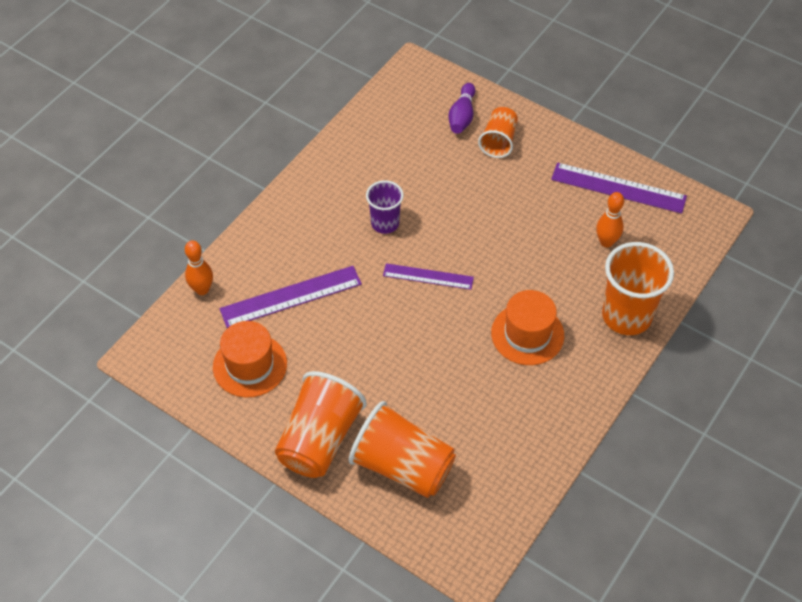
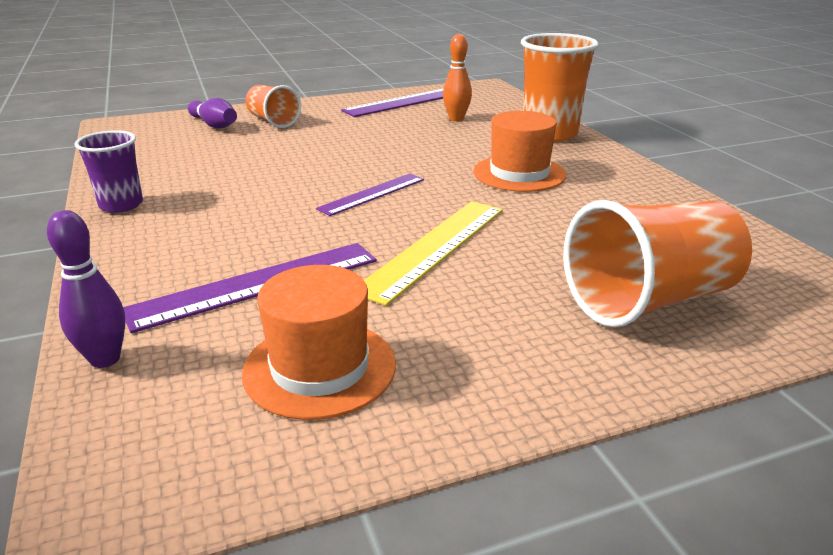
camera: 55 degrees left, 25 degrees down
orange bowling pin [185,240,213,295] -> purple bowling pin [47,210,125,368]
purple ruler [220,266,362,328] -> purple ruler turned 45 degrees clockwise [123,243,377,333]
orange cup [275,371,367,478] -> none
purple cup [366,180,404,234] -> purple cup moved to [75,130,143,213]
none -> yellow ruler [364,201,503,306]

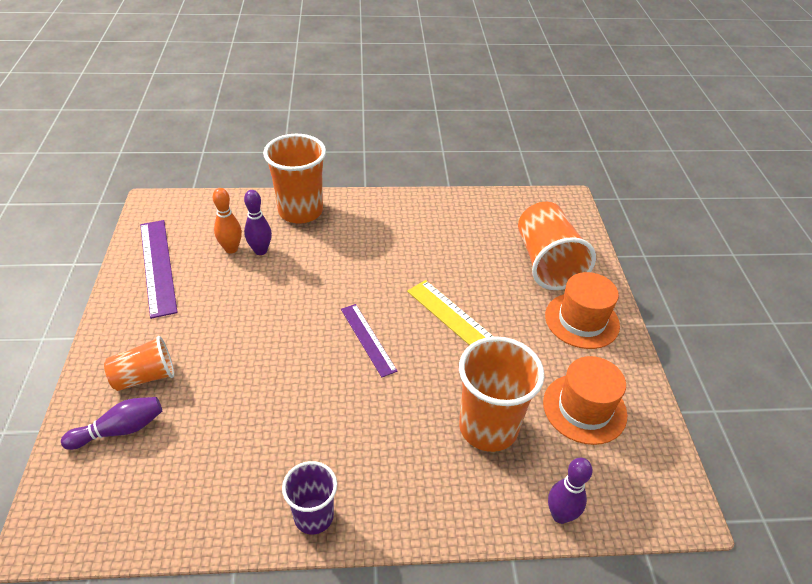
camera: 75 degrees left, 15 degrees up
purple ruler [123,243,377,333] -> orange cup [459,336,544,452]
orange hat [474,111,566,192] -> orange hat moved to [545,272,620,349]
none -> purple bowling pin [244,190,272,255]

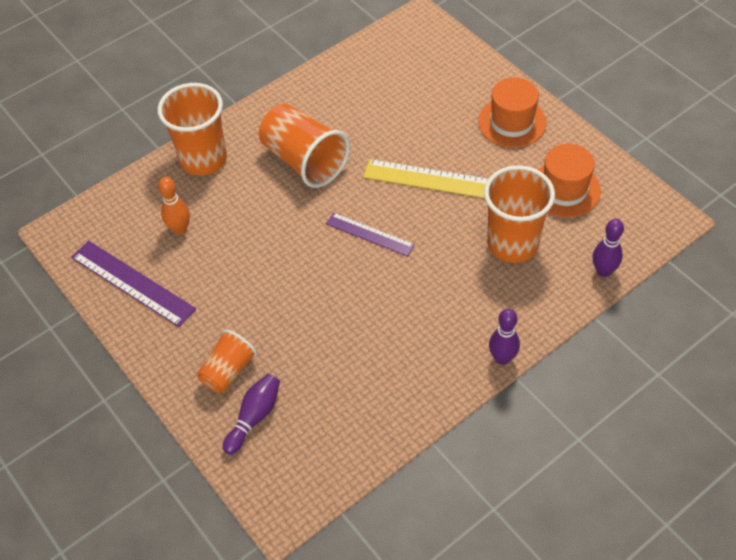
camera: 30 degrees left, 10 degrees up
purple bowling pin [244,190,272,255] -> purple bowling pin moved to [489,309,520,365]
purple cup [282,461,337,534] -> none
orange cup [518,202,596,290] -> orange cup moved to [259,104,350,188]

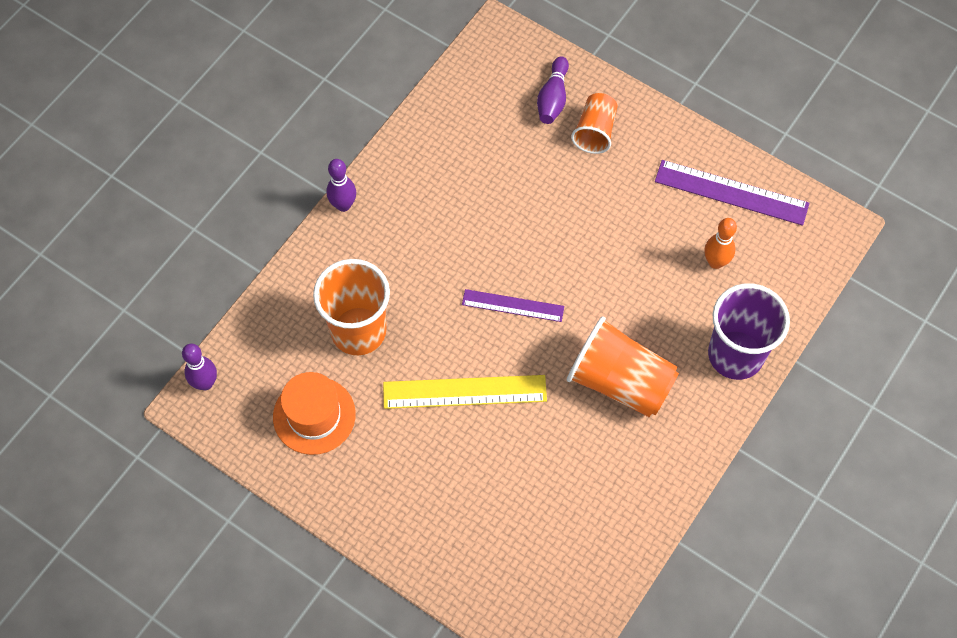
camera: 160 degrees right, 10 degrees up
orange cup [158,83,227,176] -> purple cup [708,283,790,380]
orange hat [478,77,546,148] -> none
purple bowling pin [593,219,624,277] -> purple bowling pin moved to [182,344,217,390]

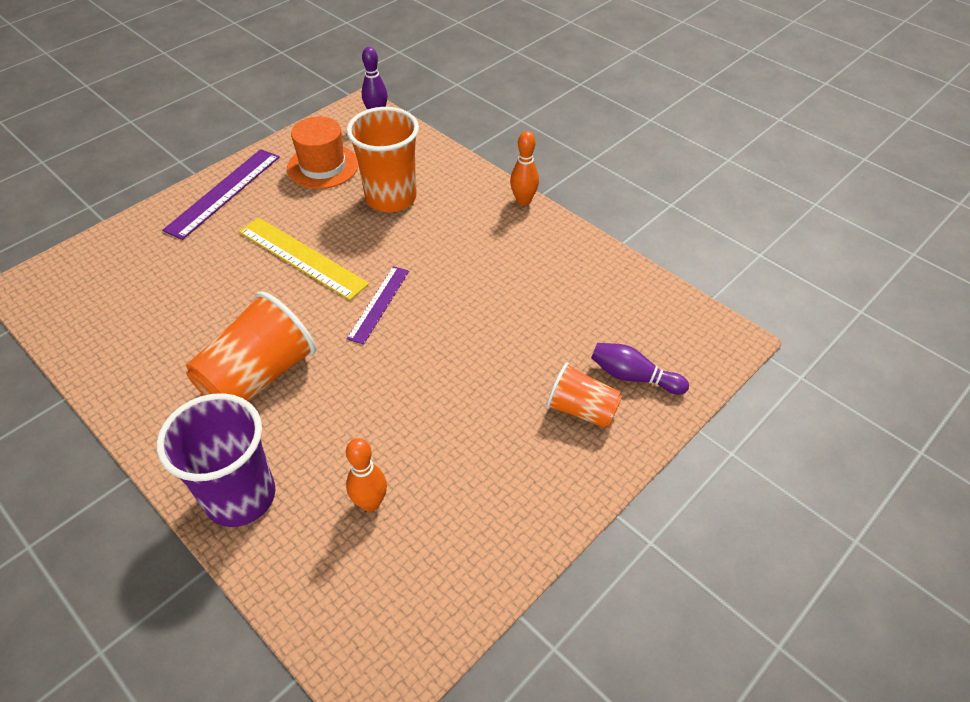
camera: 100 degrees right, 15 degrees down
purple bowling pin [326,159,356,212] -> orange bowling pin [510,131,539,206]
yellow ruler [383,375,547,409] -> yellow ruler turned 60 degrees counterclockwise [239,217,369,300]
purple ruler [655,160,809,226] -> purple ruler moved to [162,149,280,240]

